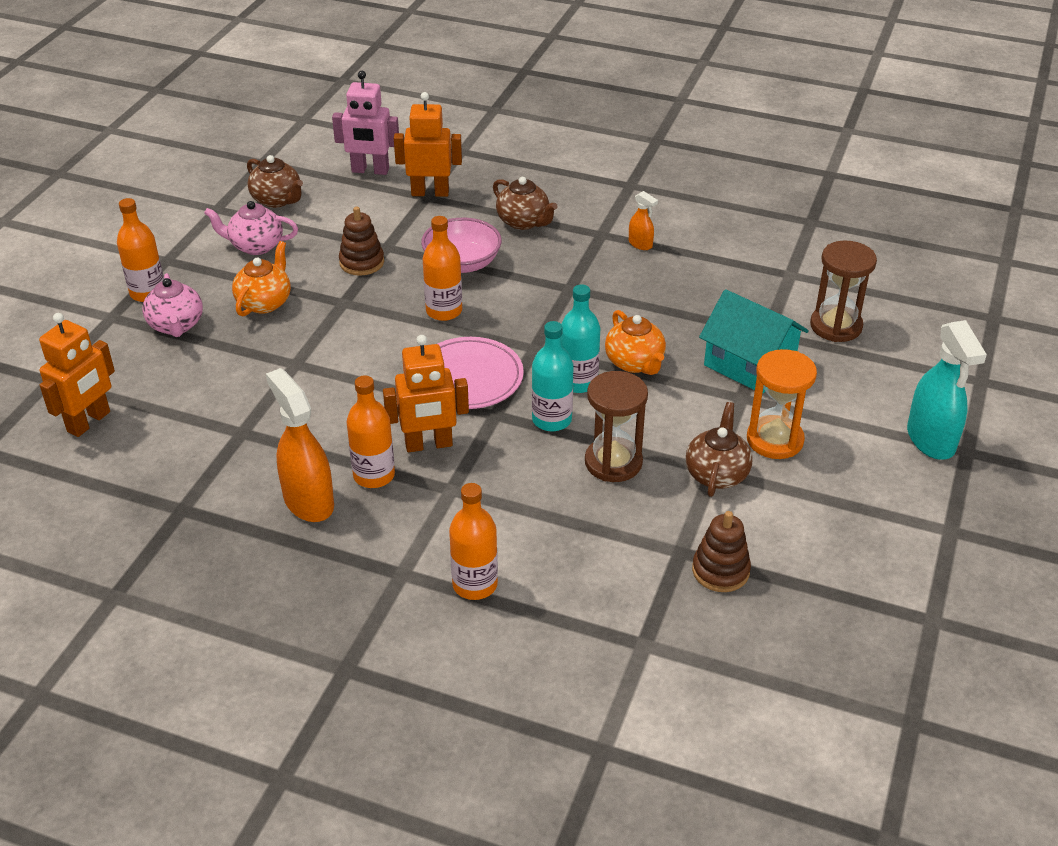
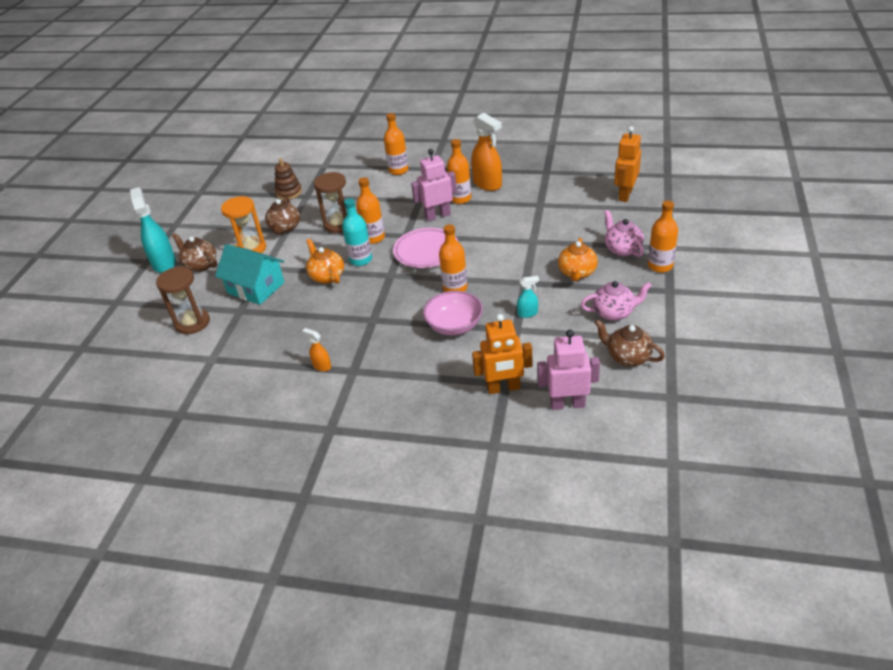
camera: 175 degrees right, 0 degrees up
brown stacking toy [339,207,384,276] -> turquoise spray bottle [517,276,539,318]
orange robot [383,335,469,452] -> pink robot [411,149,457,221]
brown teapot [493,177,558,230] -> brown teapot moved to [172,233,217,272]
turquoise bottle [532,321,574,431] -> orange bottle [356,177,385,244]

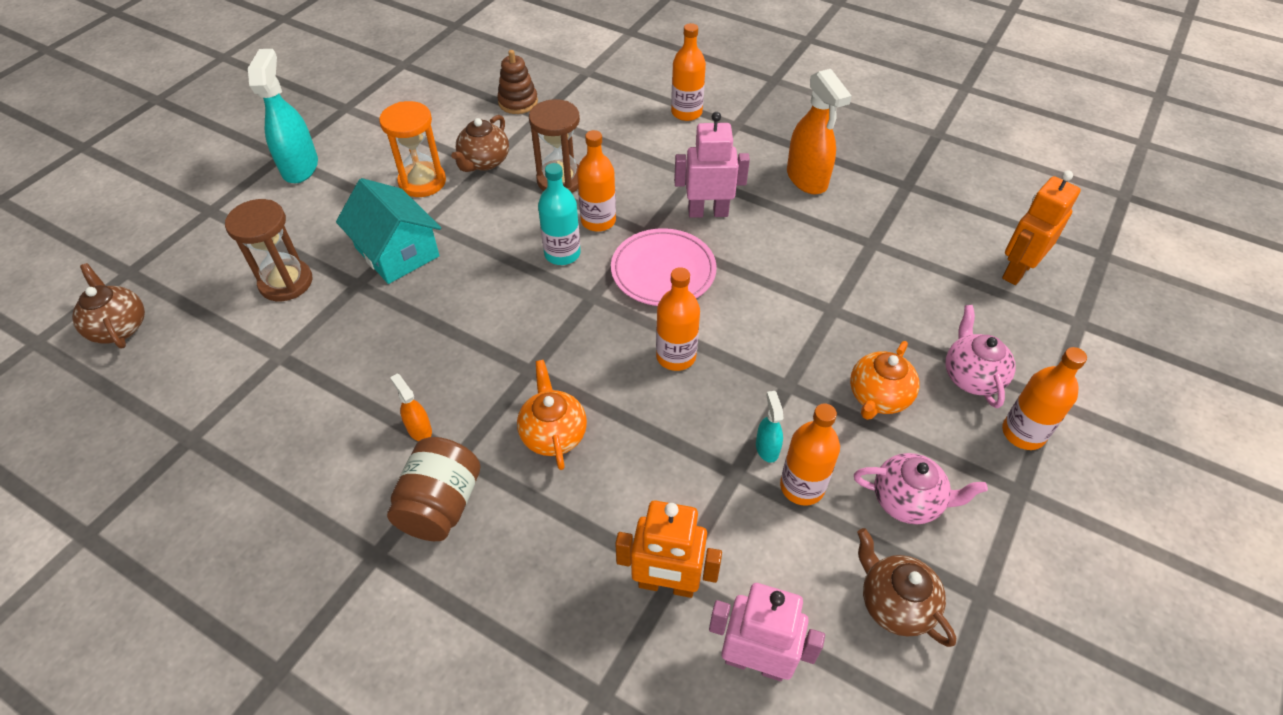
camera: 15 degrees right, 10 degrees up
brown teapot [172,233,217,272] -> brown teapot moved to [72,263,145,349]
orange teapot [306,239,344,284] -> orange teapot moved to [517,360,587,470]
pink bowl [423,291,483,335] -> none
orange bottle [447,139,471,204] -> orange bottle moved to [780,404,840,506]
turquoise spray bottle [517,276,539,318] -> turquoise spray bottle turned 105 degrees counterclockwise [756,391,784,463]
none -> brown jar [387,437,480,541]

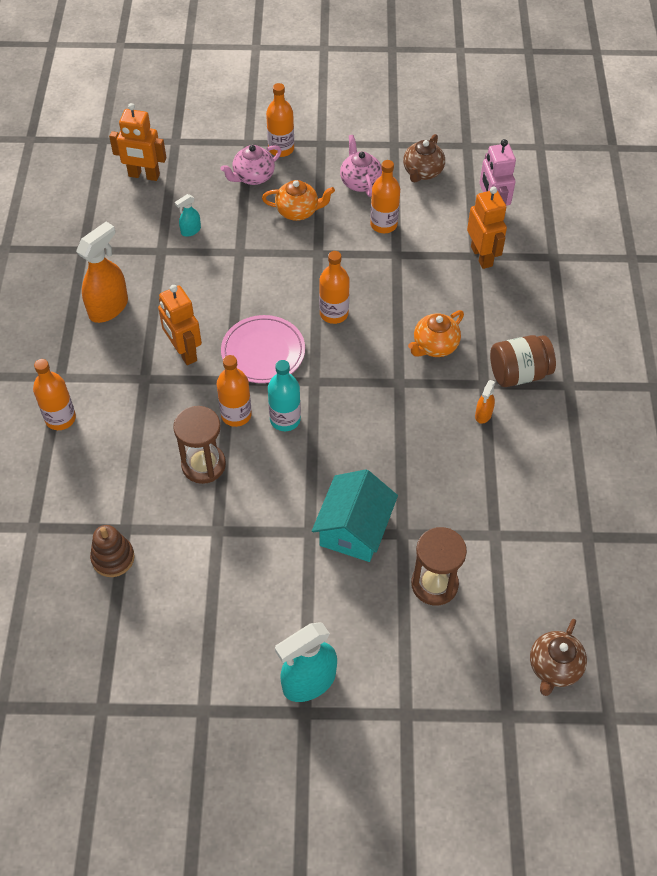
camera: 120 degrees left, 5 degrees up
orange hourglass [379,101,446,197] -> none
brown teapot [451,115,509,172] -> none
pink robot [674,112,750,218] -> orange robot [158,285,202,365]
turquoise spray bottle [756,391,784,463] -> turquoise spray bottle moved to [175,194,201,237]

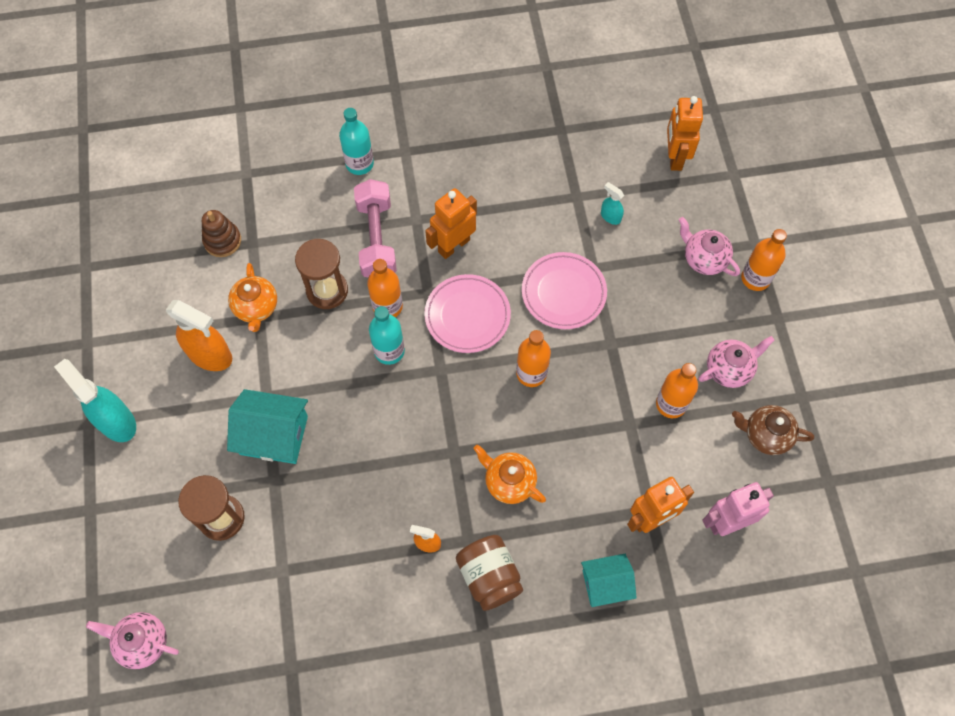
camera: 80 degrees right, 10 degrees up
orange bottle [33,359,76,430] -> turquoise bottle [339,108,374,175]
orange spray bottle [76,222,128,323] -> orange spray bottle moved to [166,300,232,371]
orange teapot [262,180,335,221] -> orange teapot moved to [228,263,277,332]
brown teapot [530,619,587,696] -> pink teapot [86,612,179,669]
none -> pink dumbbell [354,179,397,278]
none -> pink plate [522,252,607,329]
none -> turquoise house [581,554,637,607]

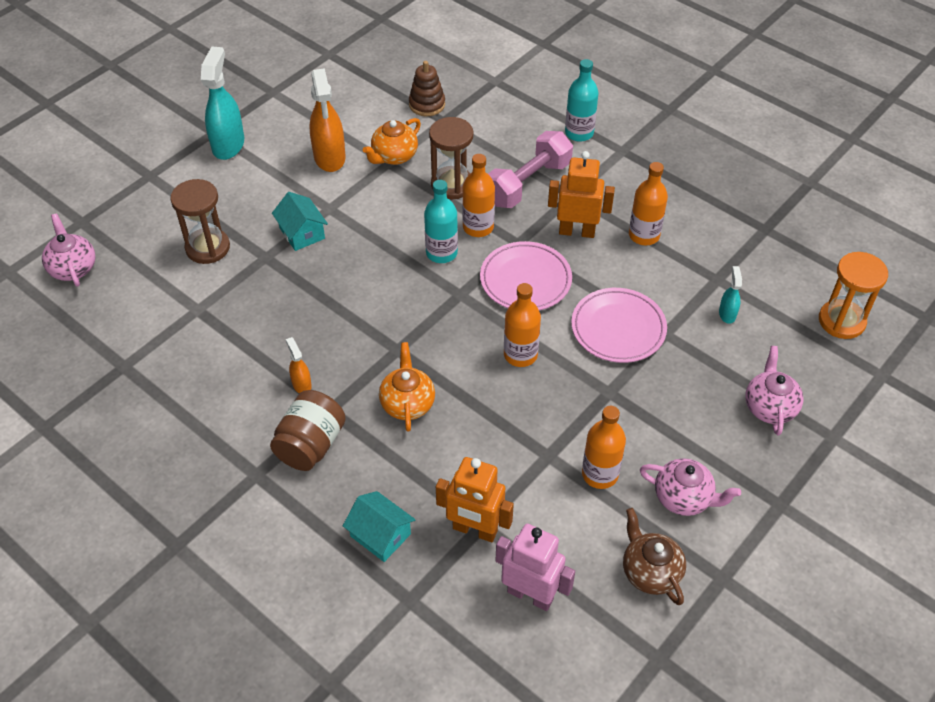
camera: 50 degrees right, 15 degrees down
turquoise house [227,389,308,464] -> turquoise house [272,192,328,251], size x0.66
orange robot [667,96,703,171] -> orange hourglass [819,252,888,339]
orange bottle [741,229,787,291] -> orange bottle moved to [629,162,668,245]

